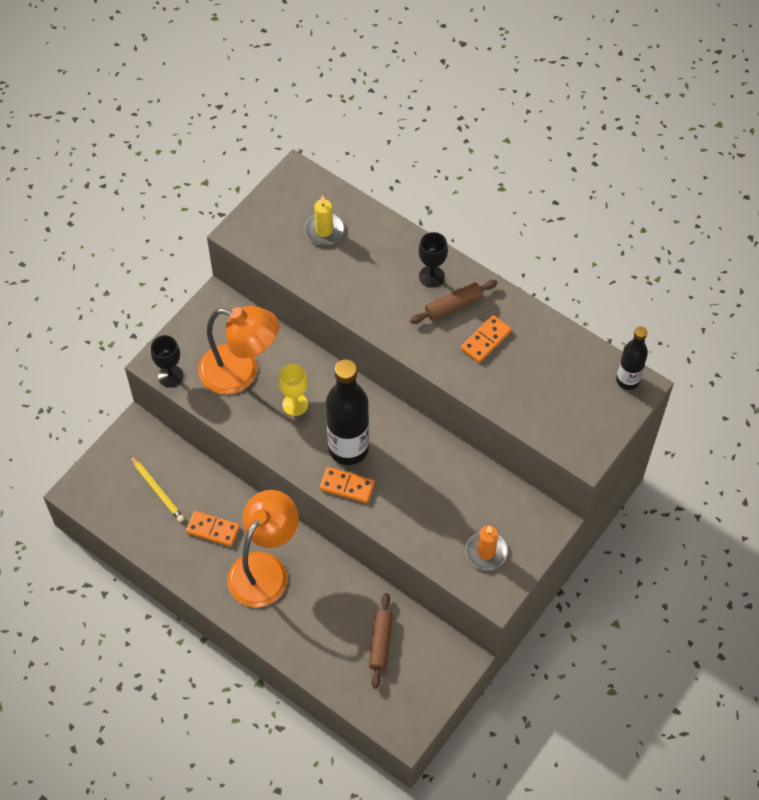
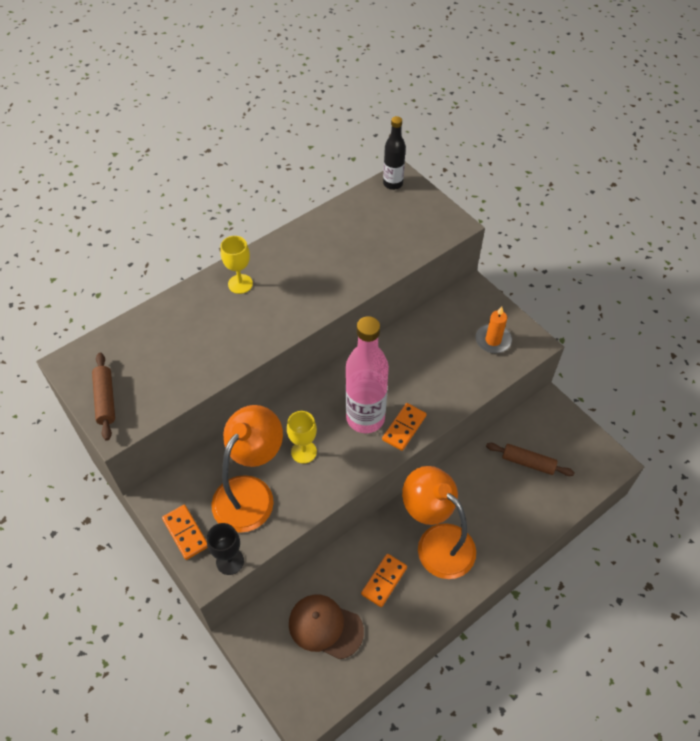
camera: 75 degrees left, 5 degrees down
yellow pencil [130,455,185,522] -> brown cap [289,595,364,659]
yellow candle [305,195,344,245] -> none
black bottle [326,359,369,465] -> pink bottle [346,316,389,433]
brown rolling pin [410,280,497,324] -> brown rolling pin moved to [92,353,115,441]
black goblet [419,232,448,288] -> yellow goblet [220,236,253,294]
orange domino [461,315,512,363] -> orange domino moved to [162,505,208,560]

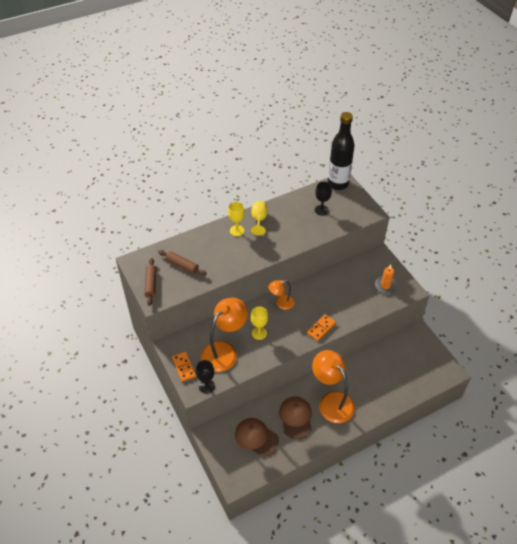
camera: 10 degrees right, 5 degrees down
pink bottle [346,316,389,433] -> none
orange domino [361,554,407,607] -> brown cap [279,396,312,439]
black bottle [383,116,406,190] -> black bottle [328,112,355,190], size x1.76
brown rolling pin [486,443,575,476] -> brown rolling pin moved to [158,250,207,276]
none -> yellow goblet [251,201,267,236]
none -> orange lamp [268,280,295,310]
none -> black goblet [315,182,332,216]

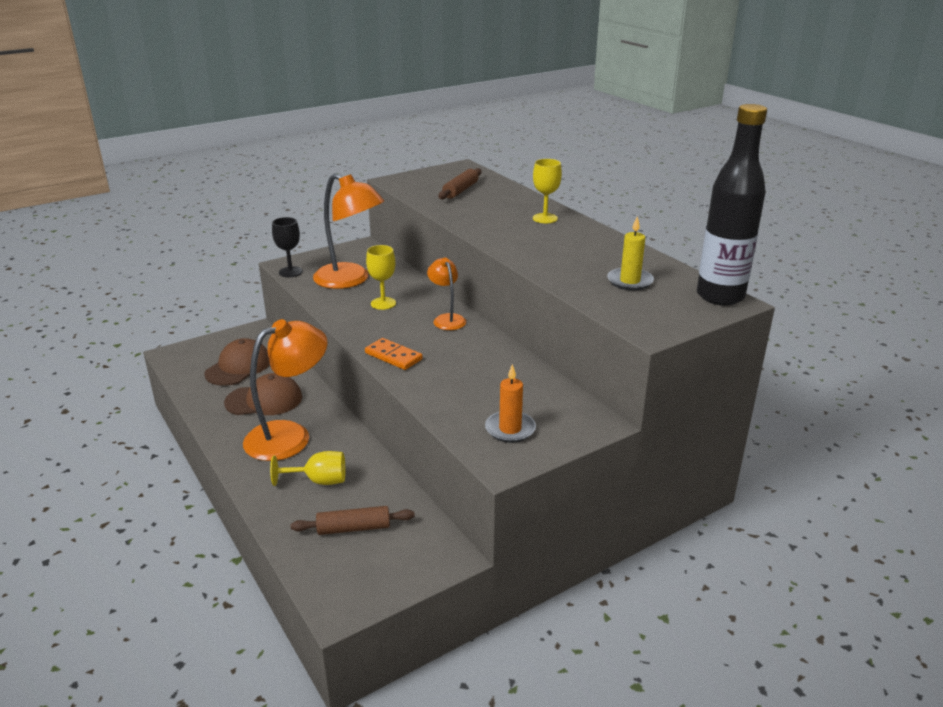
camera: 85 degrees right, 20 degrees down
brown rolling pin [145,258,156,306] -> brown rolling pin moved to [291,506,415,535]
orange domino [172,351,196,382] -> none
yellow goblet [251,201,267,236] -> yellow goblet moved to [270,451,345,486]
black goblet [315,182,332,216] -> yellow candle [607,216,654,290]

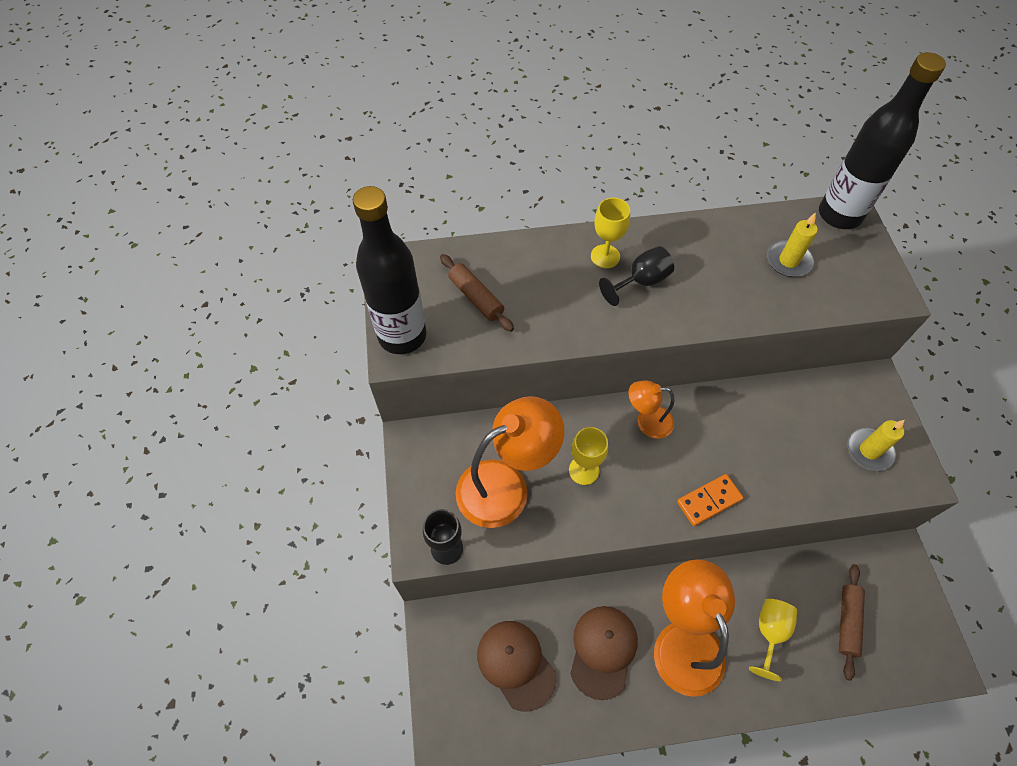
camera: 65 degrees left, 30 degrees up
orange candle [485,364,536,443] -> yellow candle [847,420,905,471]
none -> black bottle [353,186,427,354]
none -> black goblet [599,246,674,306]

